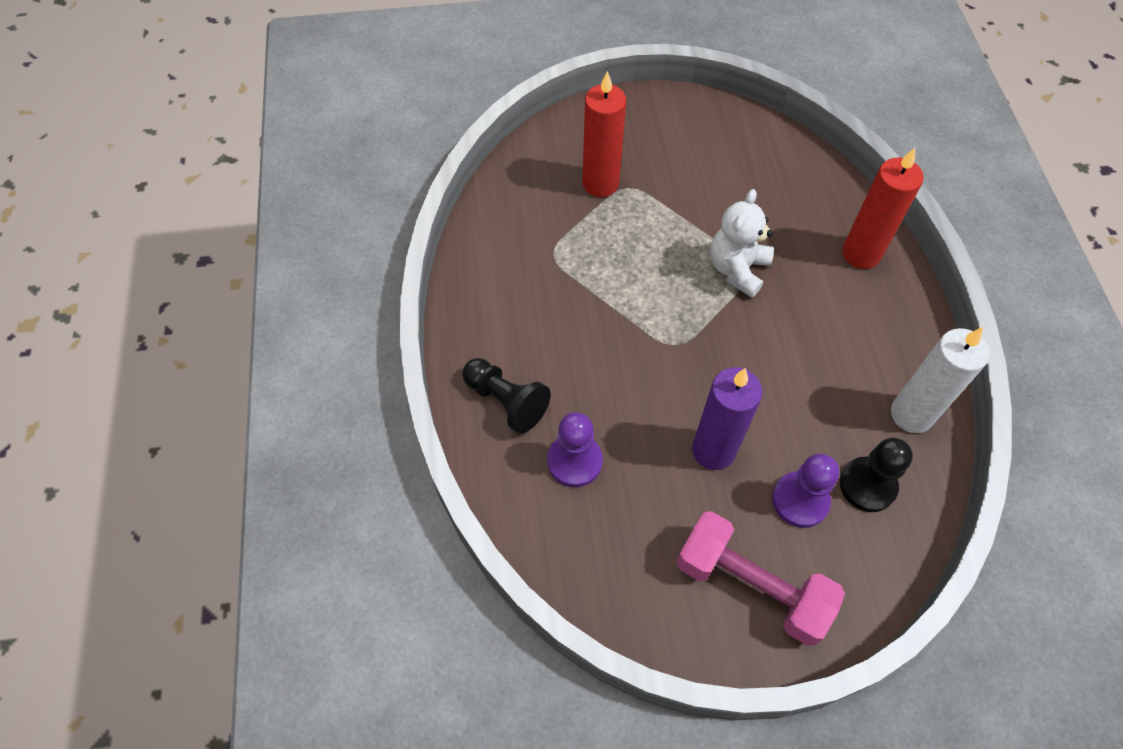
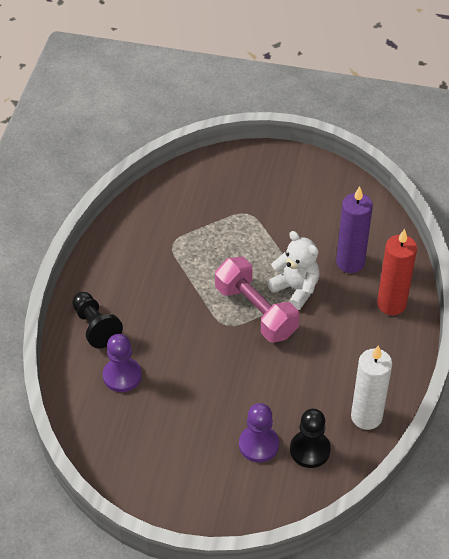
camera: 20 degrees right, 10 degrees down
red candle [582,71,626,197] -> none
pink dumbbell [677,511,845,646] -> pink dumbbell moved to [215,257,300,342]
purple candle [692,367,762,470] -> purple candle moved to [336,186,373,273]
white teddy bear [710,189,774,298] -> white teddy bear turned 90 degrees clockwise [267,231,320,310]

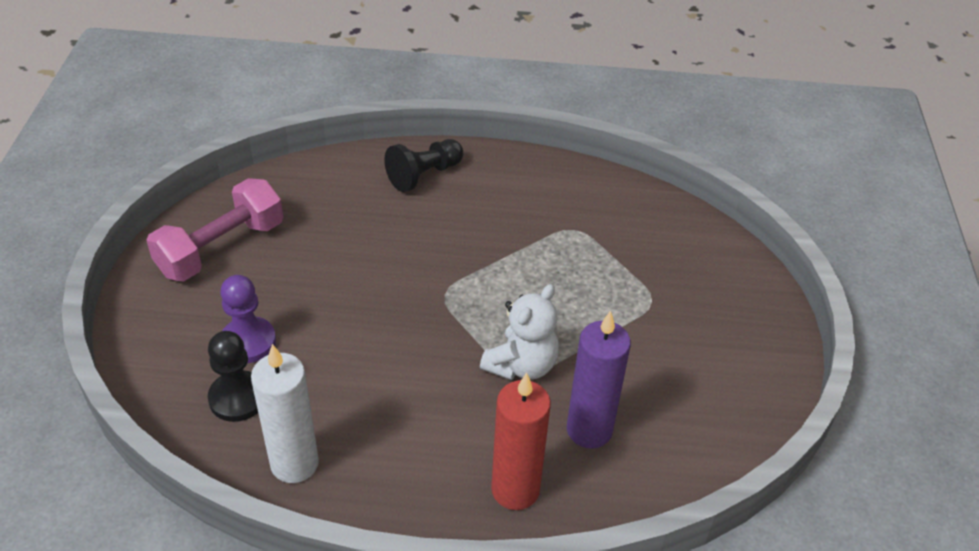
camera: 80 degrees right, 5 degrees down
purple pawn [103,334,142,392] -> none
pink dumbbell [215,257,300,342] -> pink dumbbell moved to [146,178,283,281]

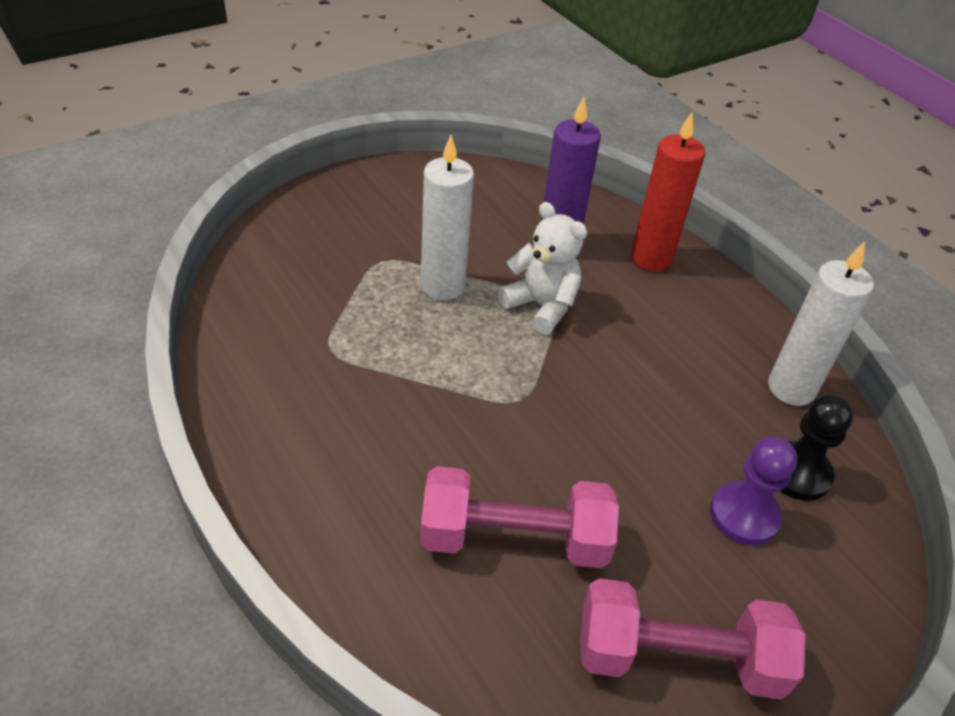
camera: 130 degrees left, 0 degrees up
black pawn [384,139,463,192] -> none
white teddy bear [480,284,559,380] -> white teddy bear turned 45 degrees clockwise [498,202,587,335]
none -> pink dumbbell [420,466,619,568]
none -> white candle [421,135,474,300]

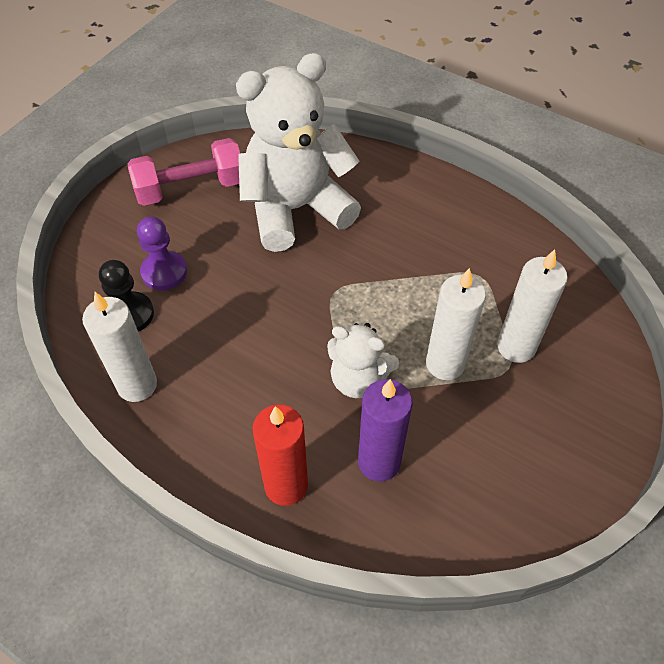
camera: 160 degrees right, 10 degrees up
pink dumbbell [420,466,619,568] -> white teddy bear [236,53,361,252]
none -> white candle [497,249,568,363]

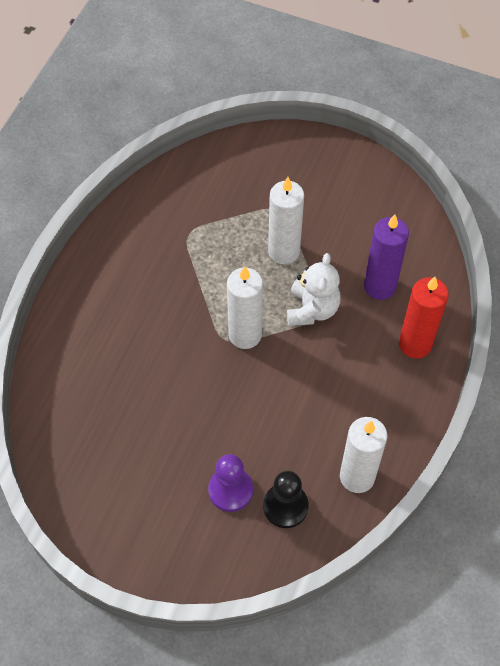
camera: 100 degrees left, 5 degrees up
pink dumbbell [128,138,240,206] -> none
white teddy bear [236,53,361,252] -> none
white candle [497,249,568,363] -> white candle moved to [227,266,263,349]

